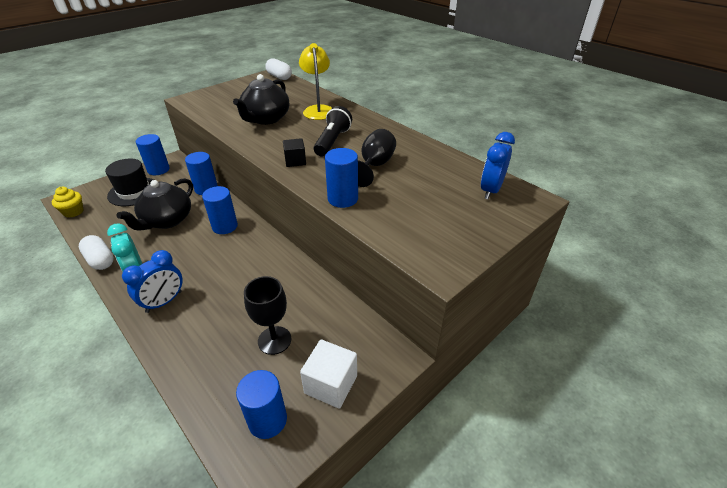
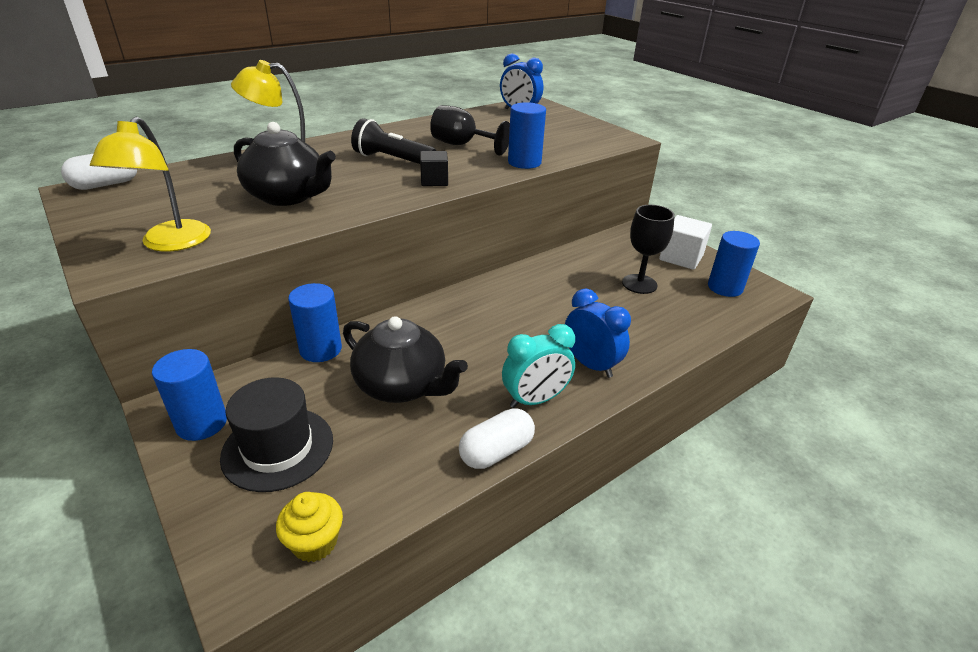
camera: 85 degrees left, 5 degrees down
blue cylinder [202,186,238,234] -> none
none -> yellow lamp [90,117,211,252]

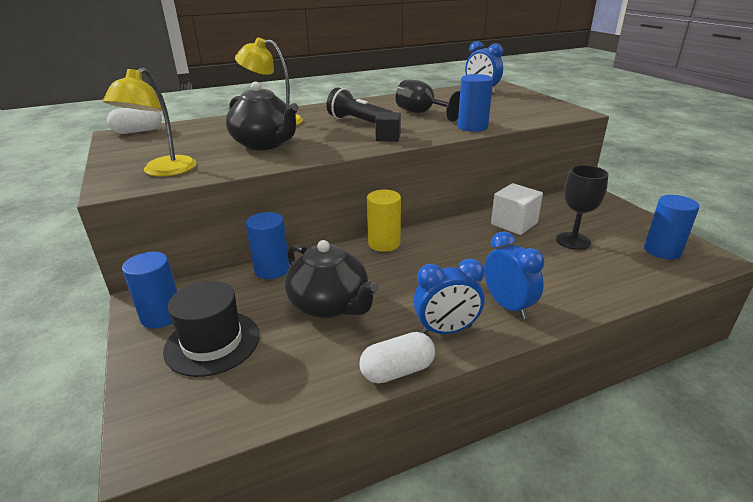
camera: 15 degrees right, 5 degrees down
yellow cupcake [276,492,343,562] -> none
turquoise clock [502,324,575,408] -> blue clock [413,259,484,334]
white cube [659,215,712,270] -> white cube moved to [491,183,543,235]
none -> yellow cylinder [367,190,401,252]

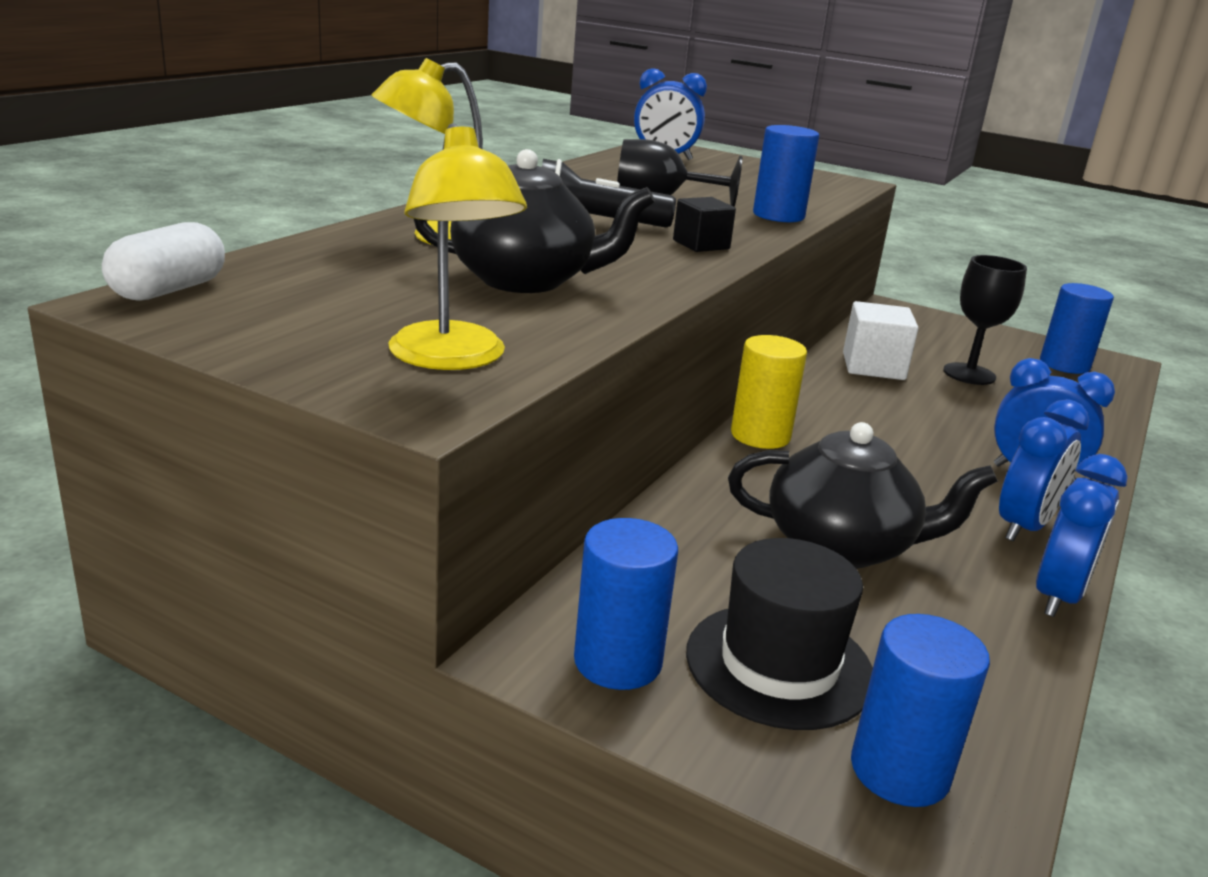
camera: 40 degrees left, 5 degrees down
blue cylinder [246,212,290,279] -> blue cylinder moved to [851,614,990,807]
white capsule [359,332,435,383] -> blue clock [1036,454,1128,617]

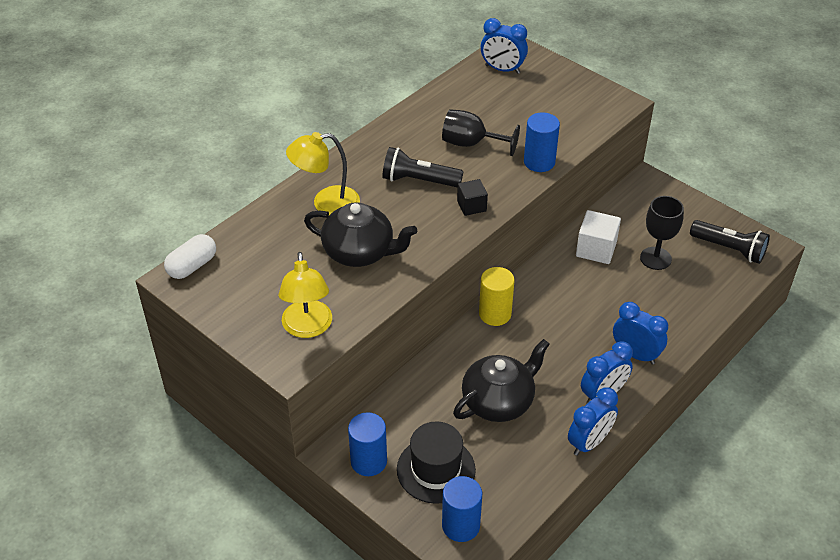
camera: 15 degrees right, 20 degrees up
black teapot [728,422,998,569] -> black teapot turned 60 degrees counterclockwise [453,339,550,422]
blue cylinder [1040,283,1114,374] -> black flashlight [690,220,770,264]

